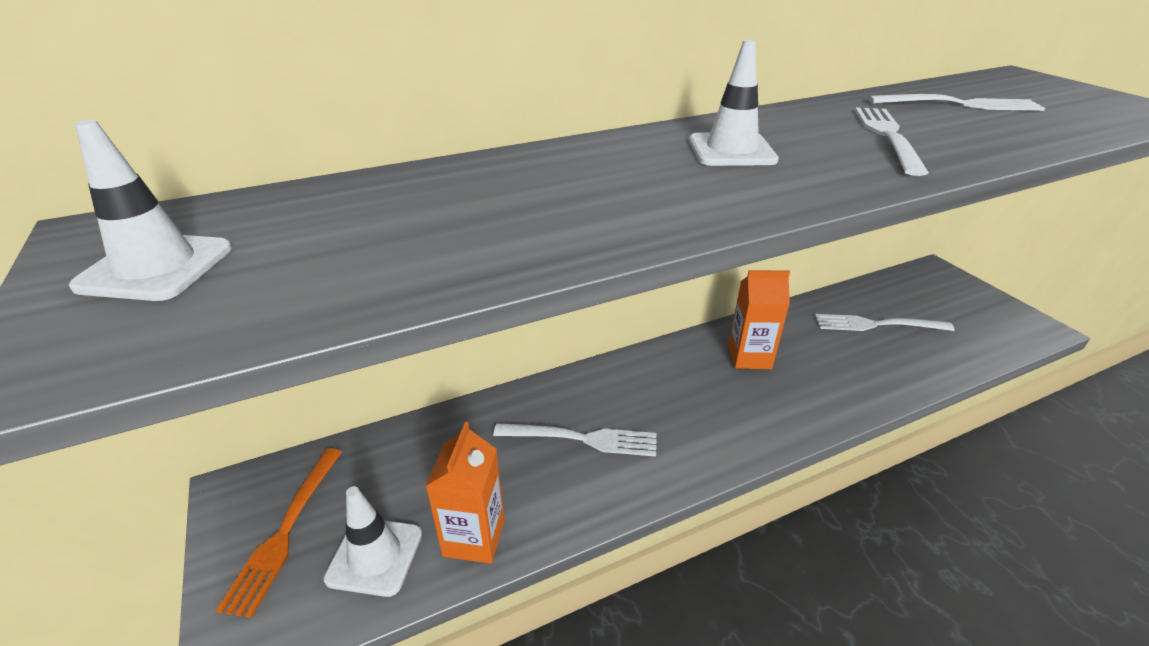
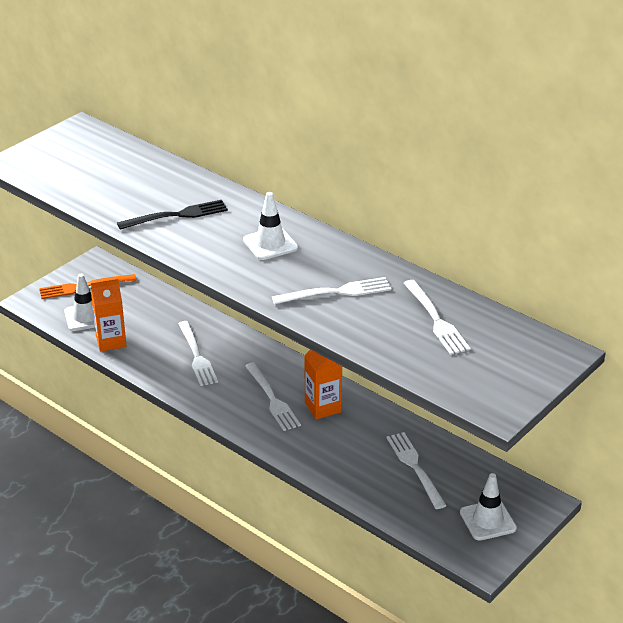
camera: 65 degrees right, 0 degrees up
white traffic cone [69,119,232,301] -> white traffic cone moved to [460,473,517,541]
none -> black fork [117,200,228,230]
none -> white fork [245,363,301,431]

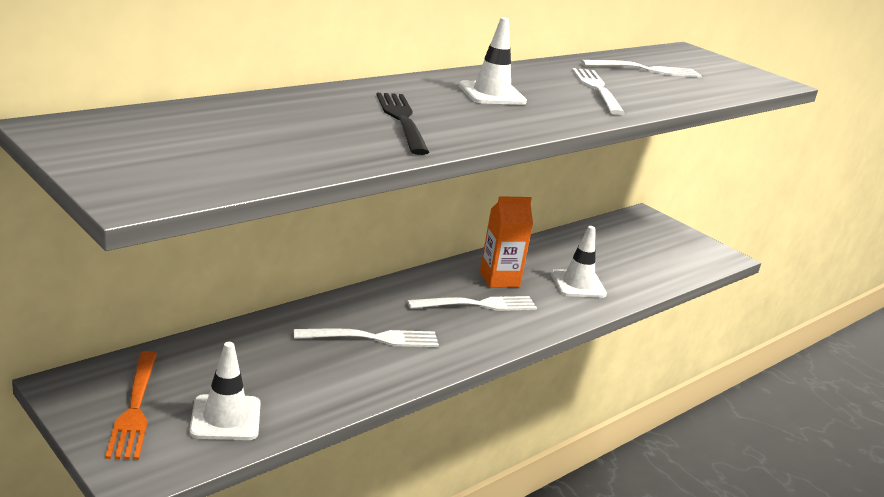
camera: 85 degrees left, 10 degrees down
orange carton [91,279,126,352] -> none
white fork [386,432,447,509] -> none
white traffic cone [460,473,517,541] -> white traffic cone moved to [551,226,607,298]

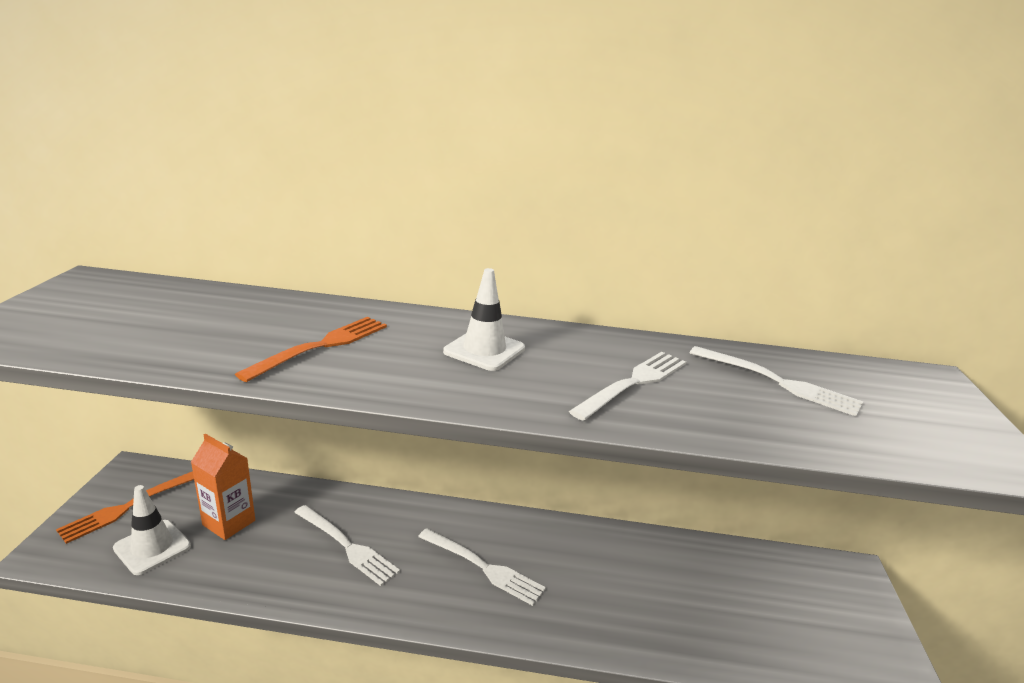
camera: 50 degrees right, 0 degrees up
black fork [376,93,429,155] -> orange fork [235,317,387,382]
orange carton [480,196,533,288] -> orange carton moved to [191,434,255,540]
white traffic cone [551,226,607,298] -> none

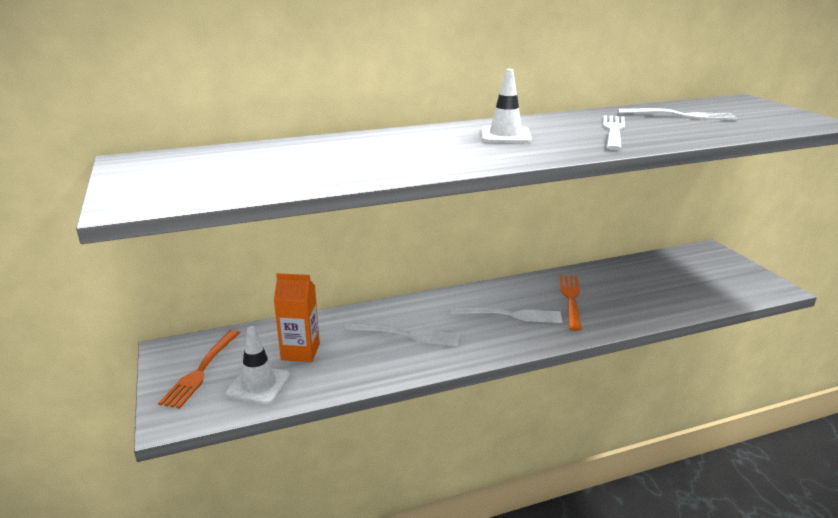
camera: 25 degrees left, 0 degrees up
orange fork [235,317,387,382] -> orange fork moved to [560,275,582,331]

